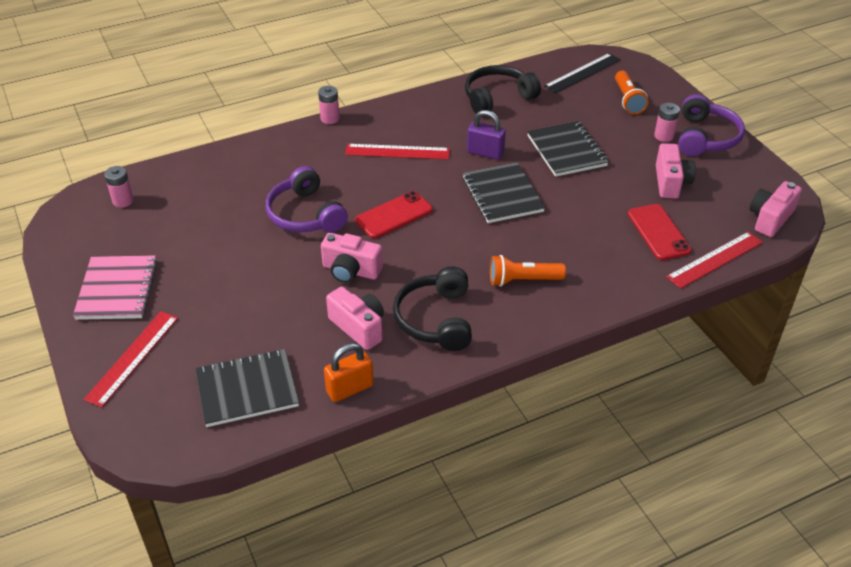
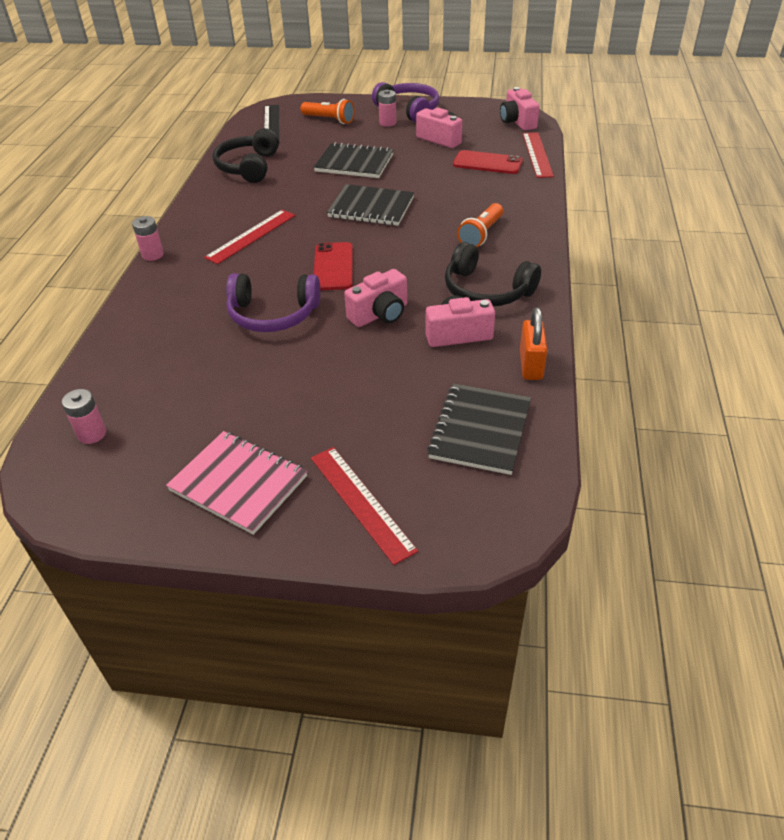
camera: 55 degrees left, 0 degrees up
purple padlock [467,110,506,160] -> none

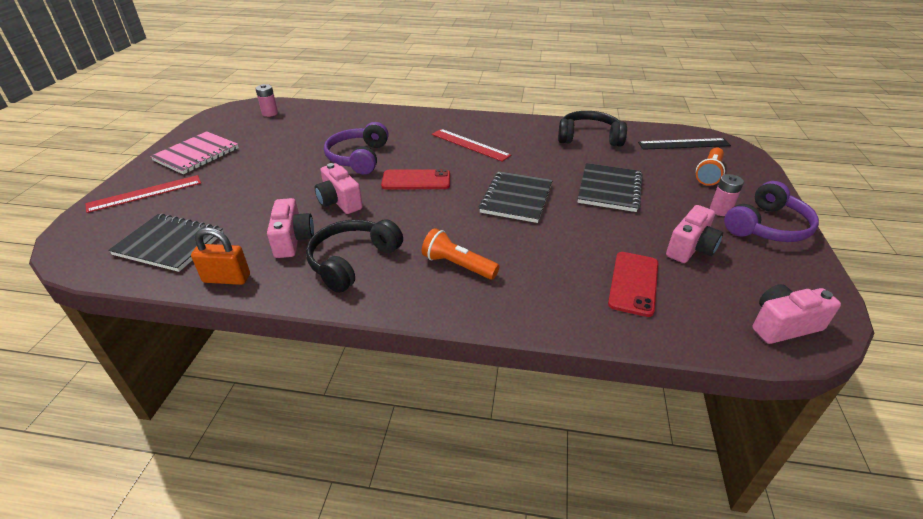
camera: 90 degrees right, 5 degrees down
pink battery [132,216,164,261] -> none
red ruler [523,132,554,178] -> none

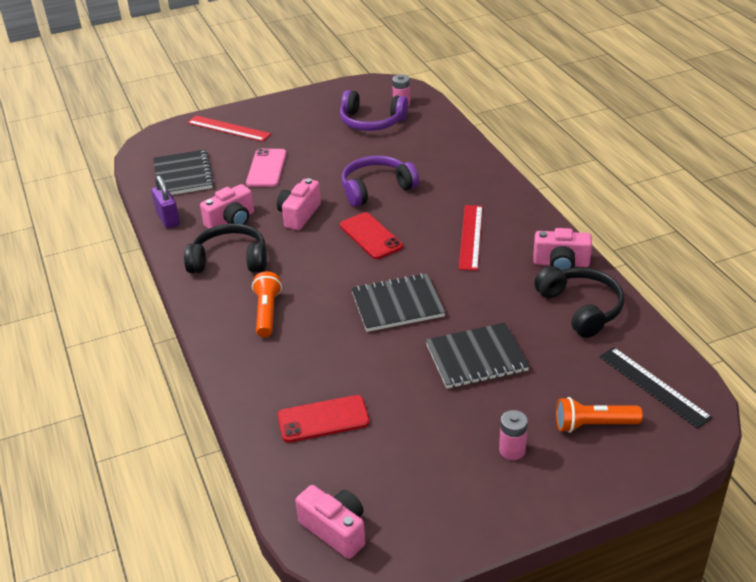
camera: 60 degrees right, 0 degrees up
pink notebook [150,131,239,174] -> none
orange padlock [191,227,250,285] -> purple padlock [151,175,180,229]
pink camera [666,205,723,263] -> pink camera moved to [533,228,592,270]
purple headphones [724,181,819,242] -> purple headphones moved to [340,90,408,131]
none -> pink phone [246,148,286,187]

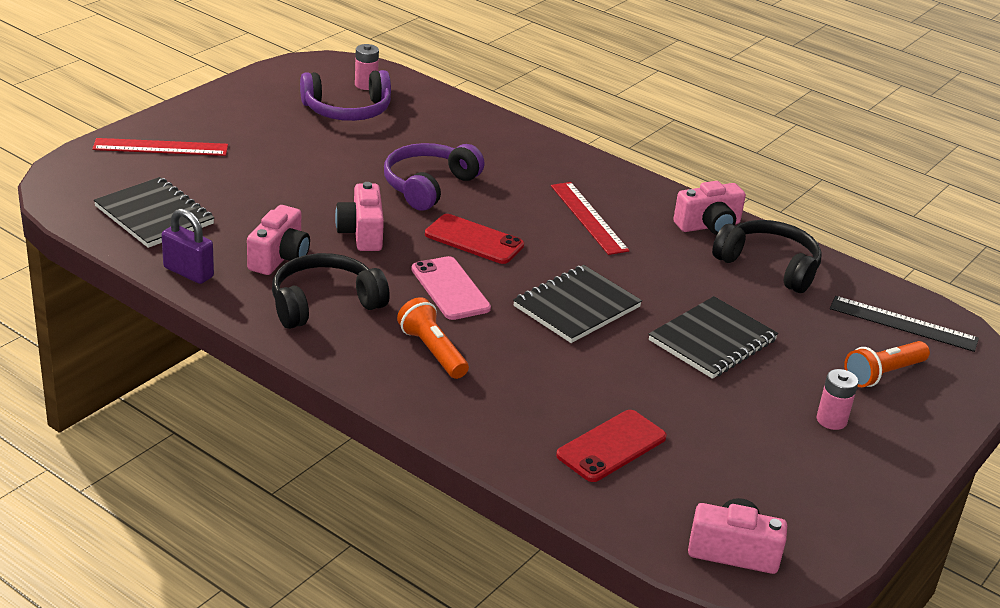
camera: 35 degrees left, 5 degrees down
pink phone [246,148,286,187] -> pink phone moved to [411,256,491,320]

